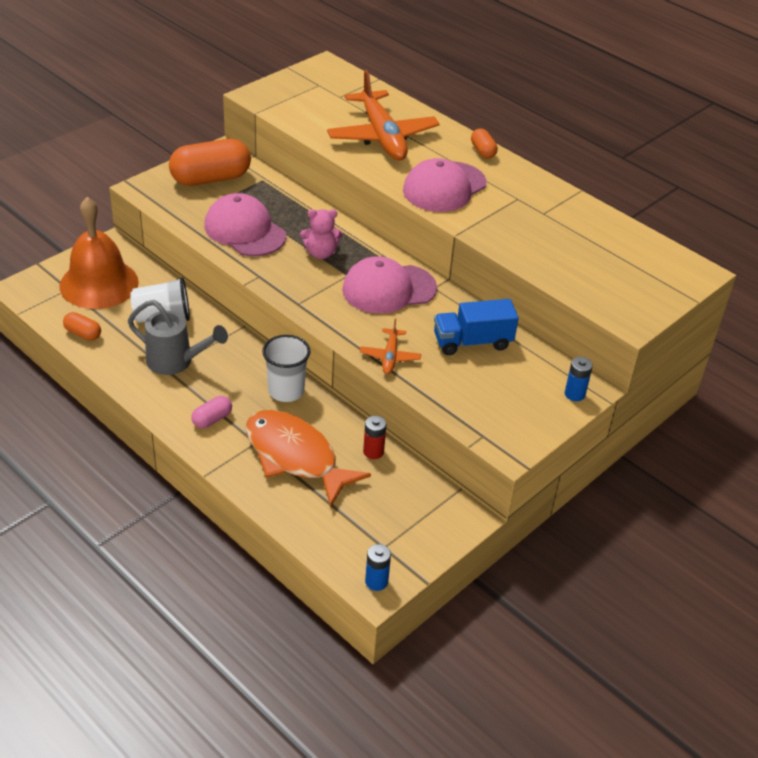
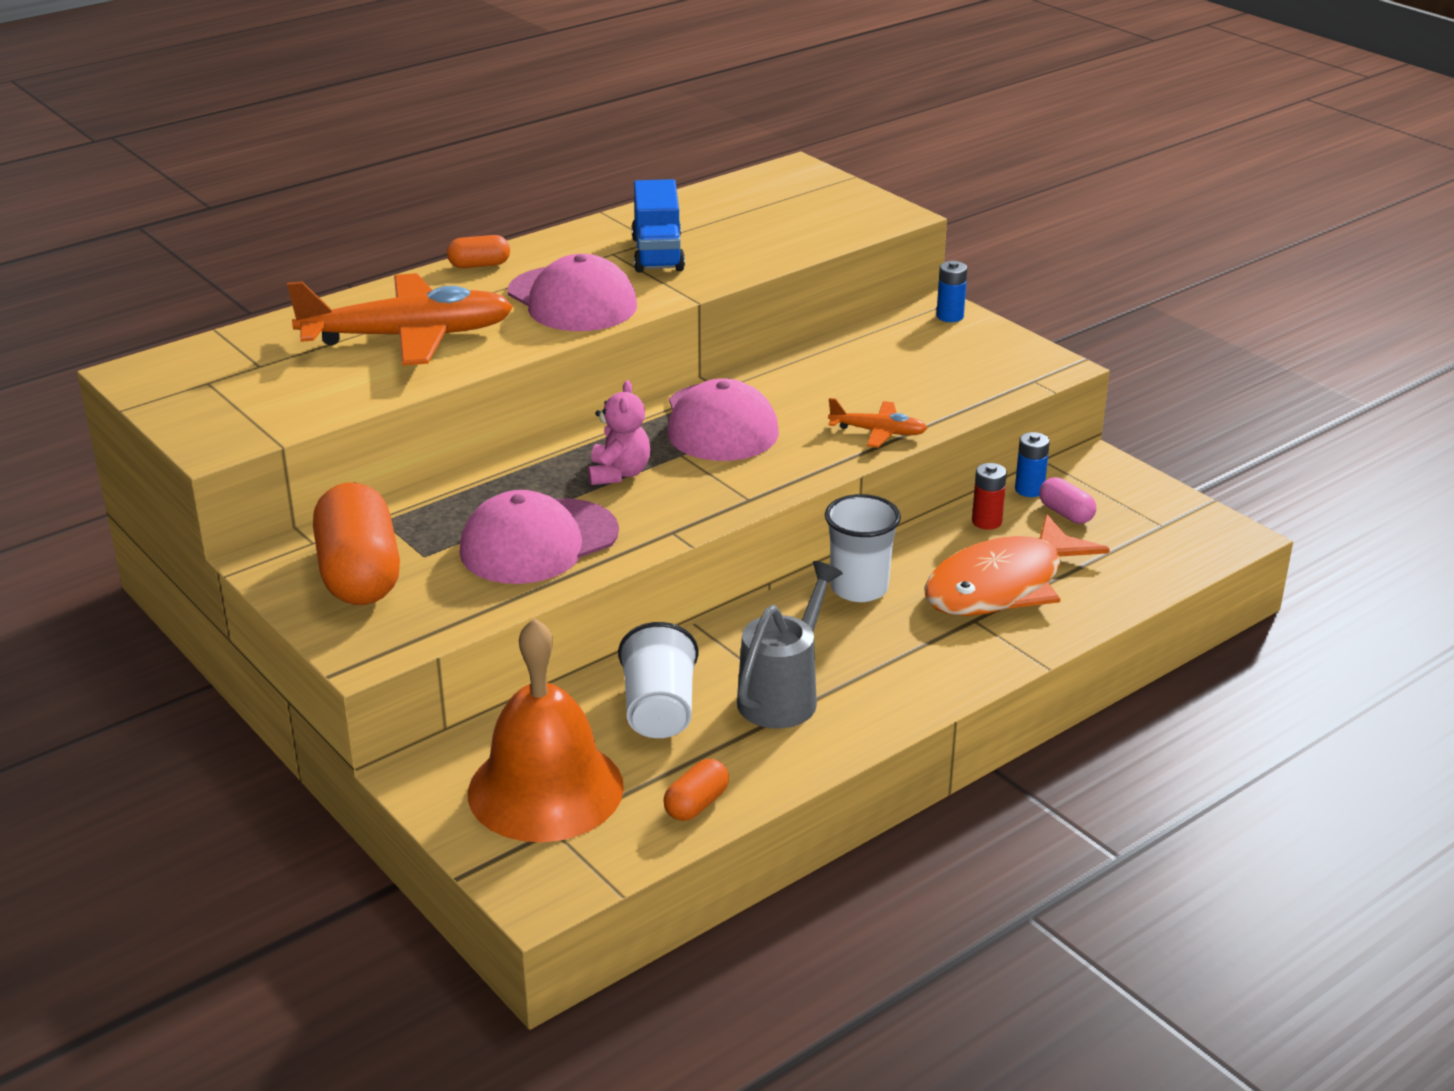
camera: 80 degrees left, 10 degrees down
pink capsule [191,396,232,428] -> pink capsule moved to [1039,477,1096,524]
blue battery [365,544,391,591] -> blue battery moved to [1015,432,1050,497]
blue truck [434,299,519,355] -> blue truck moved to [632,179,685,273]

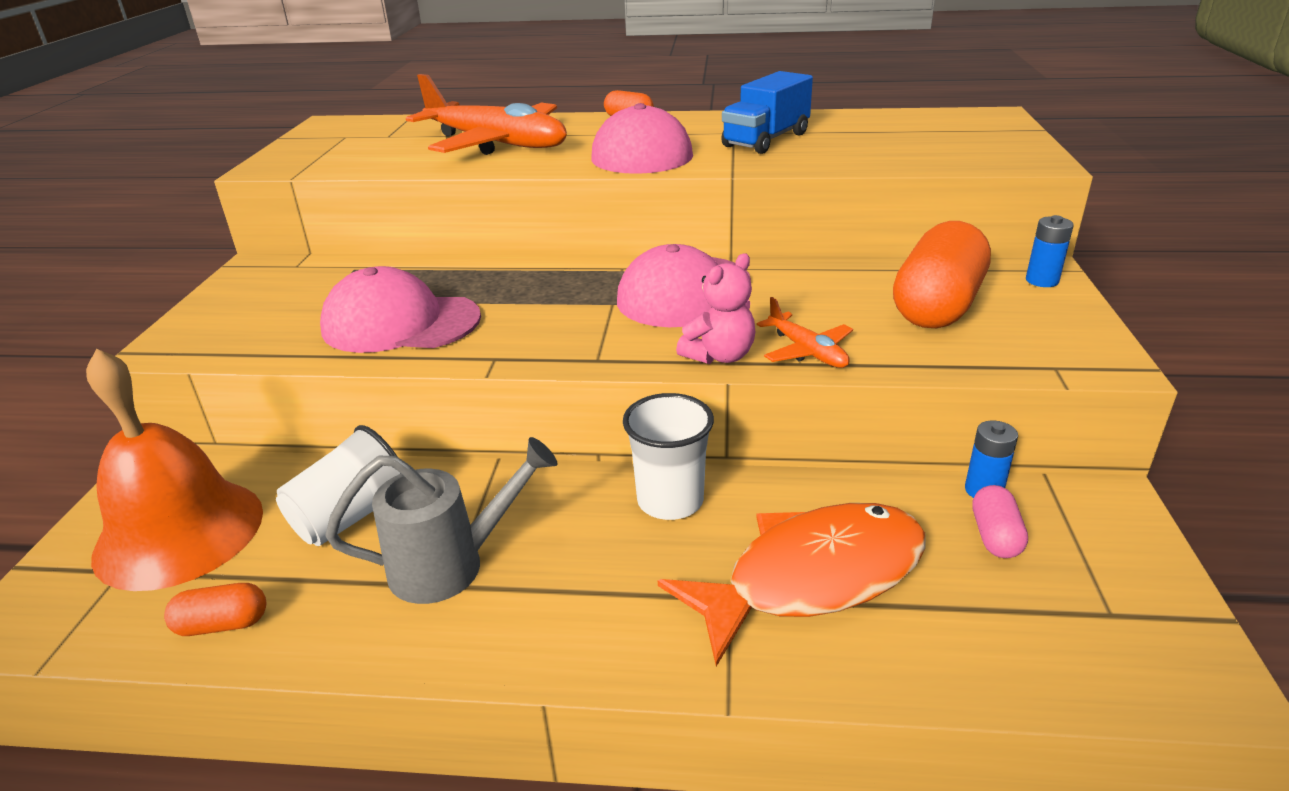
camera: 45 degrees right, 0 degrees up
orange capsule [313,483,400,605] -> orange capsule moved to [893,221,991,328]
pink teddy bear [588,380,650,485] -> pink teddy bear moved to [676,253,755,364]
orange fish [924,514,1110,616] -> orange fish turned 150 degrees clockwise [658,503,926,667]
red battery [972,463,1007,530] -> none

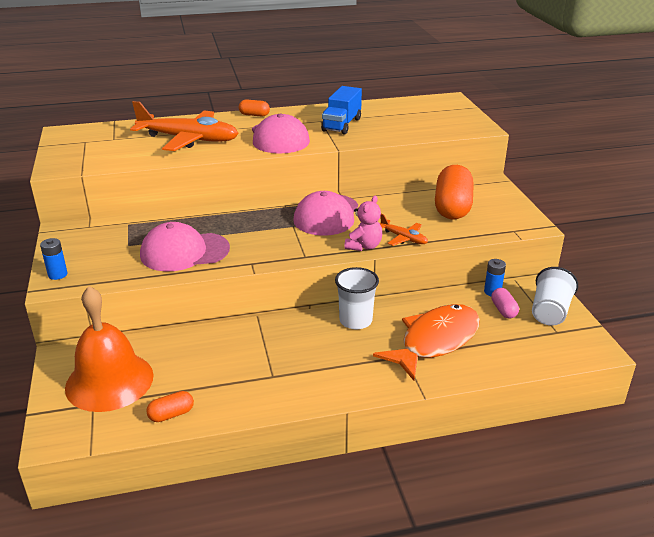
camera: 20 degrees left, 0 degrees up
white cup [276,425,401,546] -> white cup moved to [532,267,578,326]
grey watering can [325,437,558,604] -> none
blue battery [1026,215,1074,287] -> blue battery moved to [40,238,67,280]

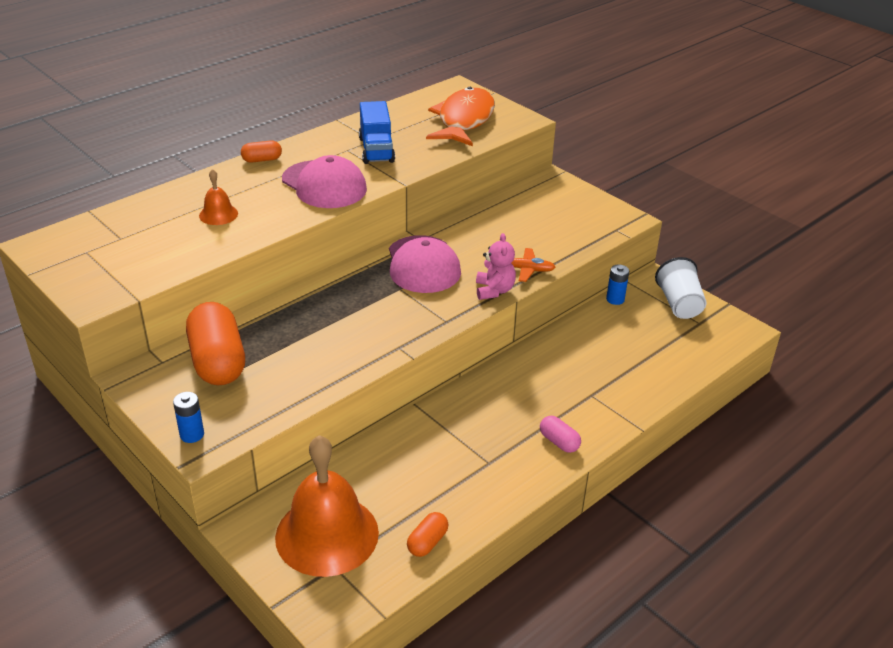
camera: 30 degrees left, 5 degrees up
orange plane [130,101,239,151] -> orange bell [199,169,238,225]
pink cap [140,222,230,272] -> none
white cup [335,267,379,329] -> none
orange fish [373,304,480,381] -> orange fish moved to [426,87,495,146]
orange capsule [435,165,474,219] -> orange capsule moved to [186,302,245,385]
pink capsule [491,288,519,318] -> pink capsule moved to [540,416,581,453]

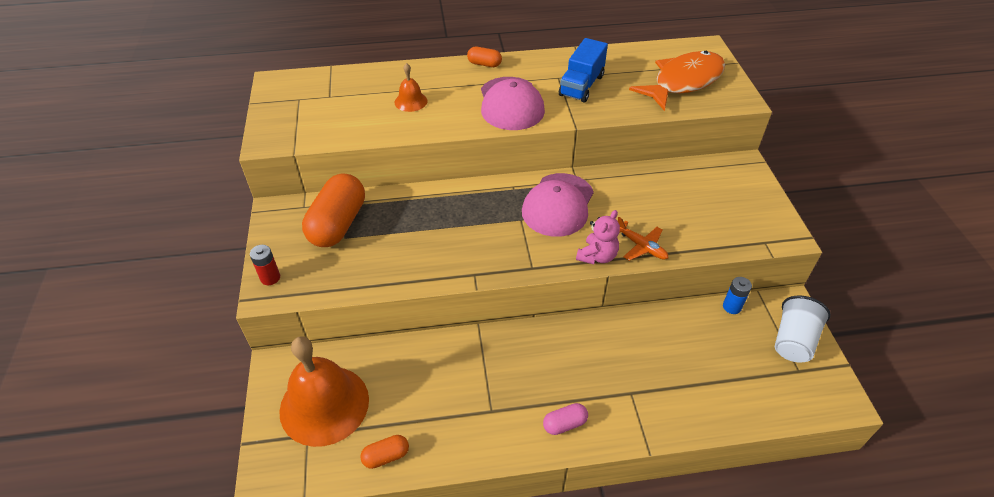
camera: 35 degrees right, 10 degrees up
blue battery [173,392,204,443] -> red battery [250,245,280,285]
pink capsule [540,416,581,453] -> pink capsule turned 75 degrees clockwise [543,403,588,435]

